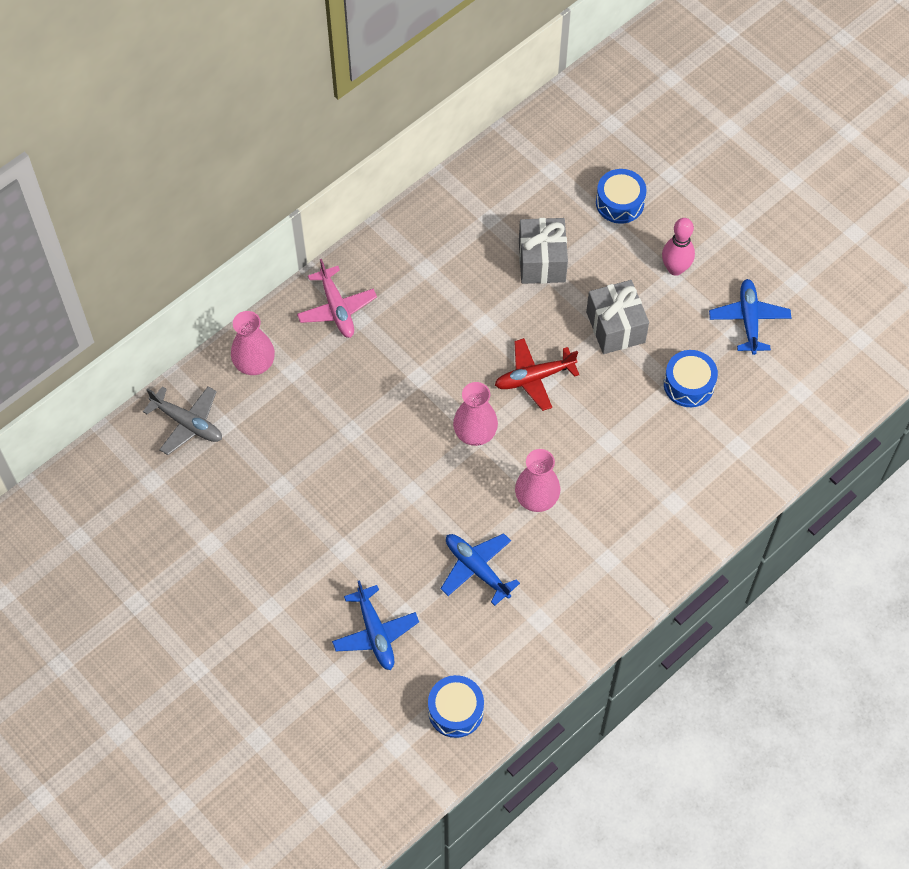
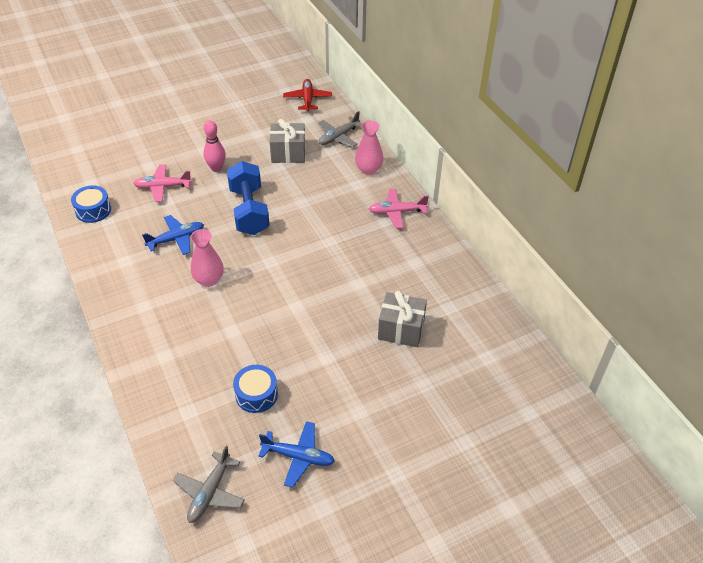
camera: 105 degrees right, 15 degrees down
blue plane [332,580,419,670] -> pink plane [133,164,192,202]
pink vase [453,382,498,446] -> none
red plane [495,338,579,411] -> red plane moved to [283,79,332,112]
grey gift [586,280,649,354] -> grey gift moved to [270,119,306,163]
blue drum [596,169,647,224] -> none
pink bowling pin [662,218,695,276] -> pink bowling pin moved to [203,120,226,172]
none -> grey plane [173,446,245,523]
none -> blue dumbbell [227,161,270,235]

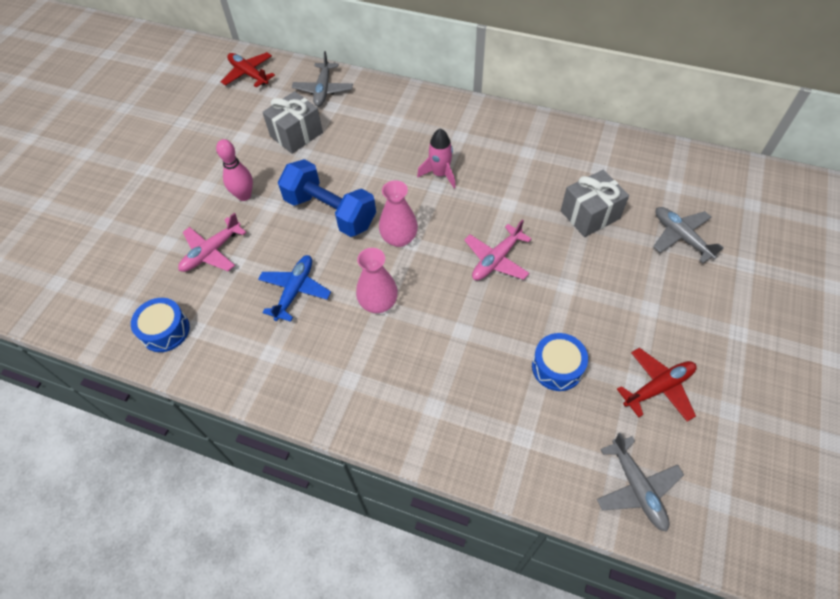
camera: 40 degrees left, 10 degrees up
blue plane [258,421,335,488] -> red plane [617,348,697,422]
pink vase [355,121,384,175] -> pink vase moved to [379,180,418,247]
pink plane [369,189,429,228] -> pink plane moved to [464,219,531,280]
none -> pink rocket [417,128,456,189]
none -> grey plane [653,207,724,263]

